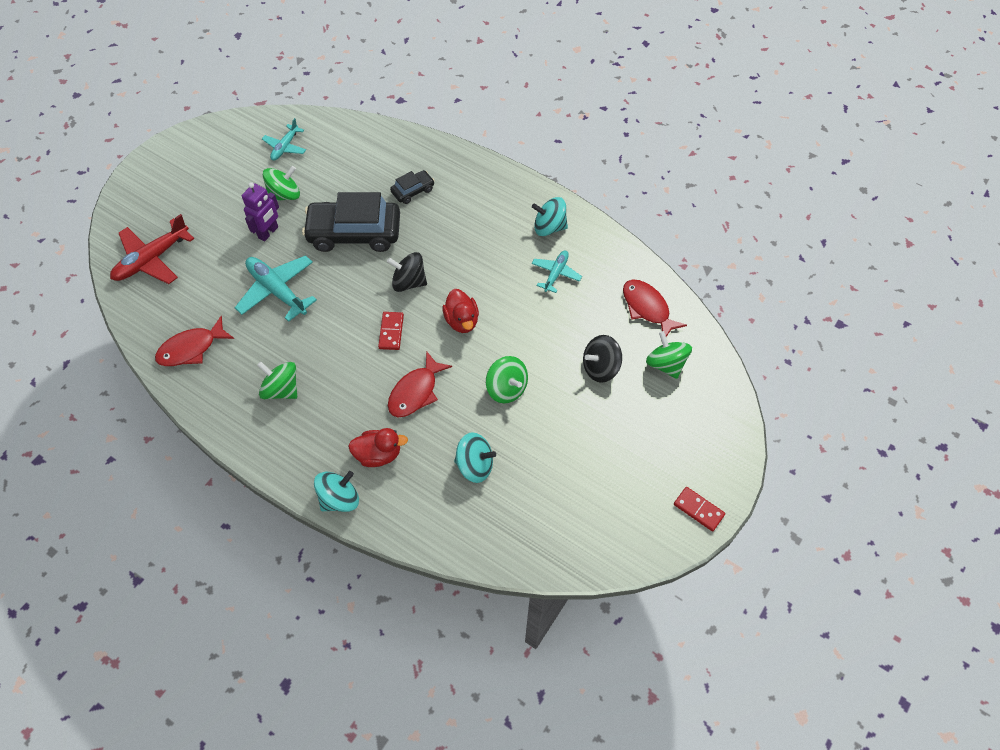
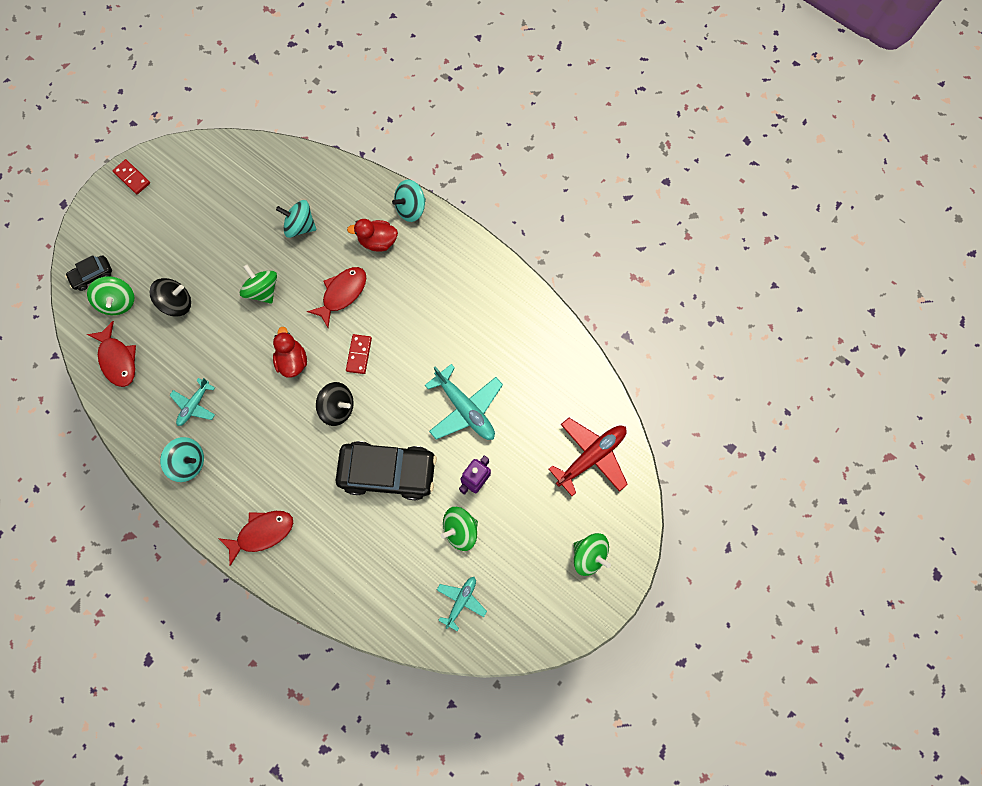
camera: 175 degrees left, 15 degrees up
red fish [155,316,234,366] -> red fish moved to [218,511,293,566]
green spinning top [257,362,297,399] -> green spinning top moved to [574,533,611,576]
black car [390,170,435,204] -> black car moved to [65,255,112,291]

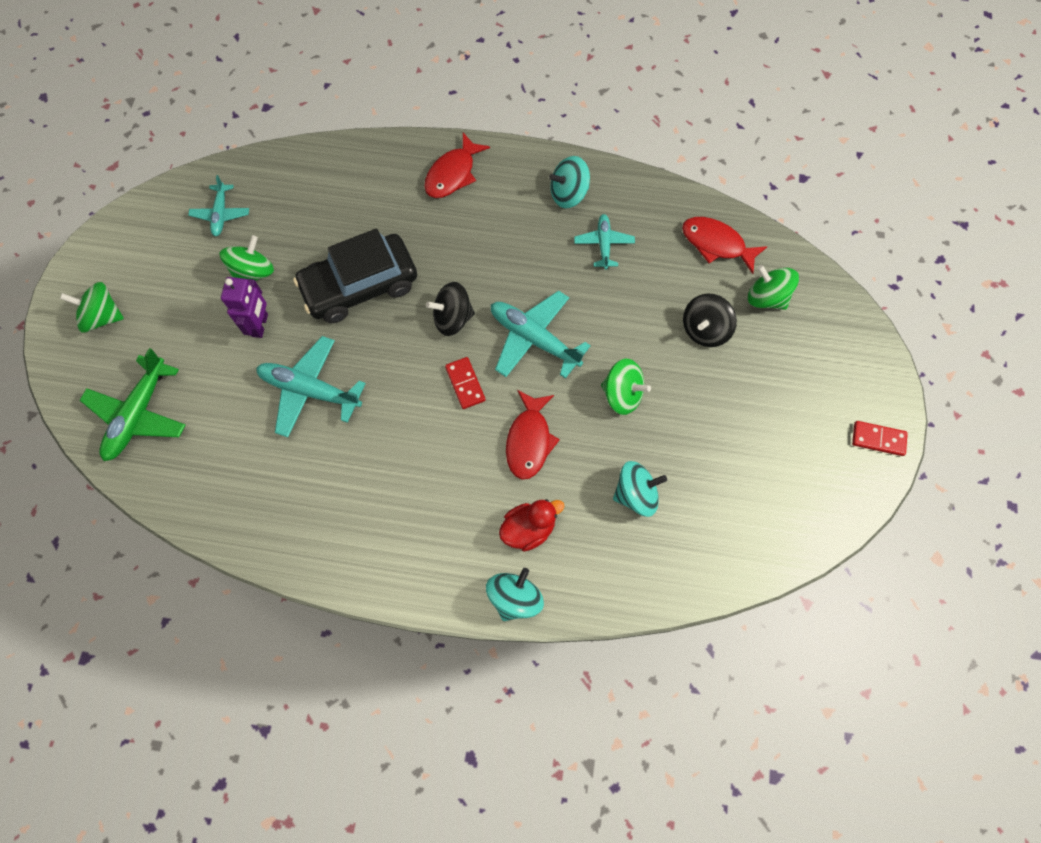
camera: 150 degrees right, 5 degrees down
black car [65,255,112,291] -> none
red duck [273,327,307,378] -> turquoise plane [491,291,591,379]
red plane [549,418,628,496] -> green plane [80,348,186,461]

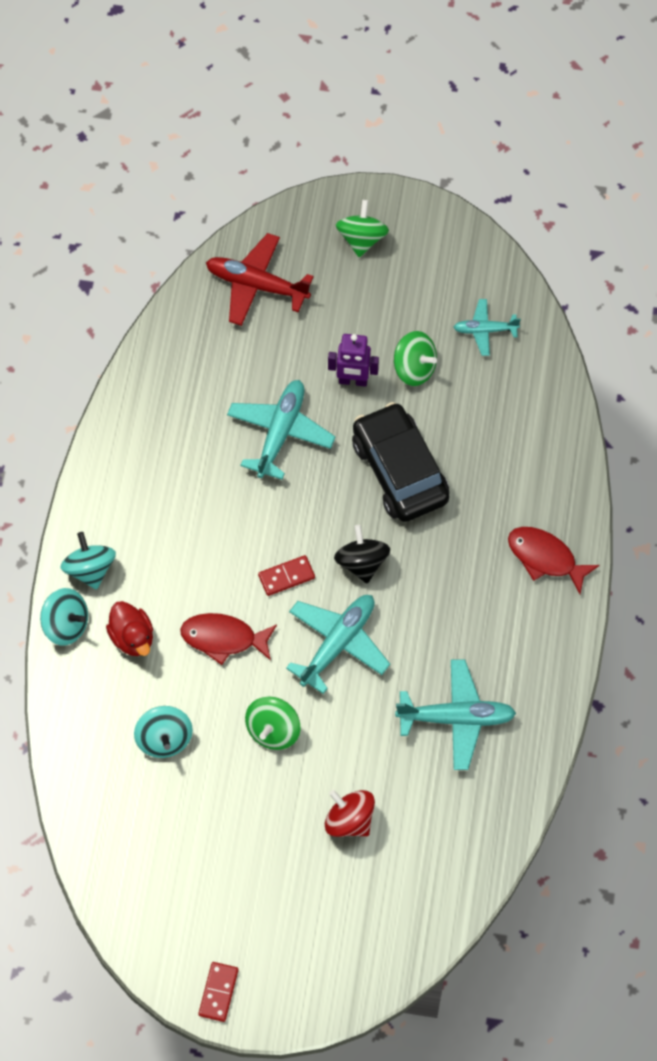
camera: 90 degrees right, 5 degrees down
green plane [80,348,186,461] -> red plane [206,233,314,326]
turquoise spinning top [549,156,590,208] -> turquoise spinning top moved to [61,532,116,590]
turquoise plane [574,214,635,270] -> turquoise plane [395,659,516,770], size x1.69
red fish [682,217,767,274] -> none
black spinning top [683,294,737,347] -> red spinning top [325,790,375,837]
green spinning top [748,265,799,310] -> none

